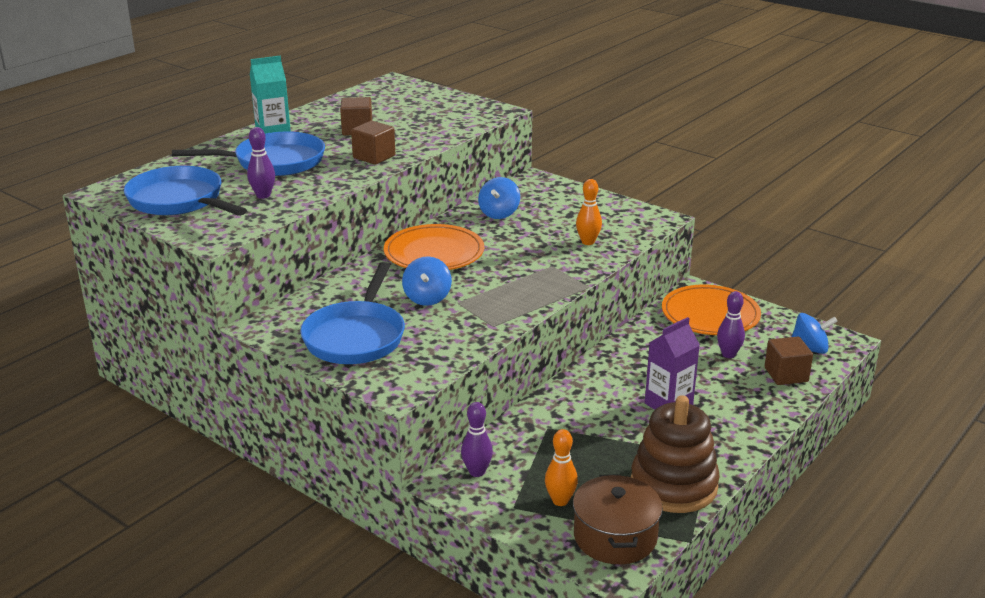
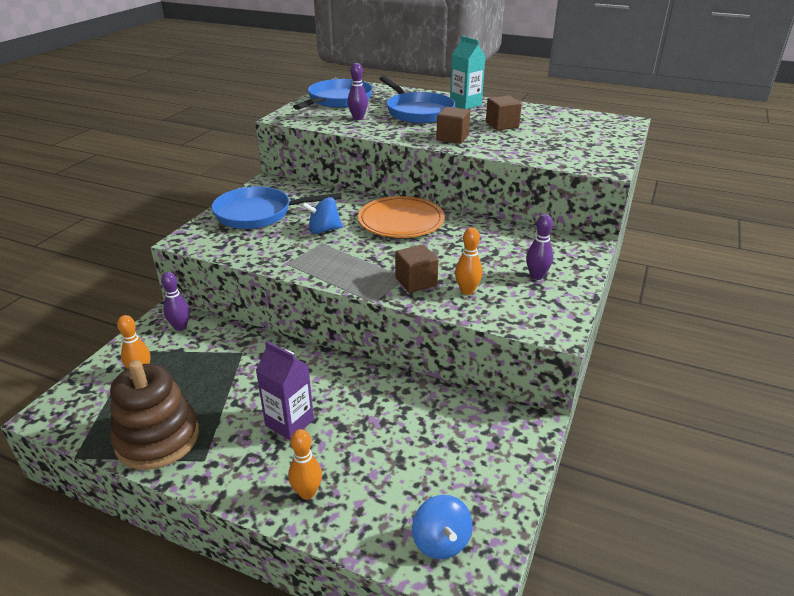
camera: 75 degrees right, 5 degrees up
blue spinning top [478,177,520,219] -> none
brown pot [573,474,663,564] -> none
orange plate [662,285,761,335] -> none
purple bowling pin [717,291,745,358] -> purple bowling pin moved to [526,214,553,280]
brown cube [765,336,813,385] -> brown cube moved to [395,244,438,293]
none -> orange bowling pin [288,429,322,500]

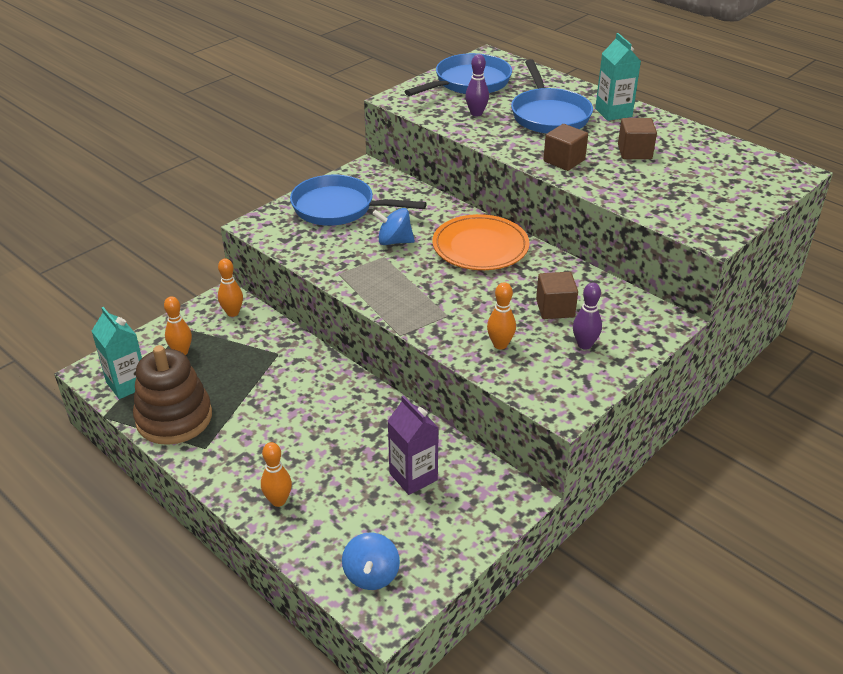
camera: 20 degrees right, 5 degrees up
purple bowling pin [161,272,190,331] -> orange bowling pin [218,258,243,317]
purple carton [256,341,314,441] -> purple carton moved to [388,395,439,495]
brown cube [395,244,438,293] -> brown cube moved to [536,272,578,319]
none -> turquoise carton [92,307,142,399]

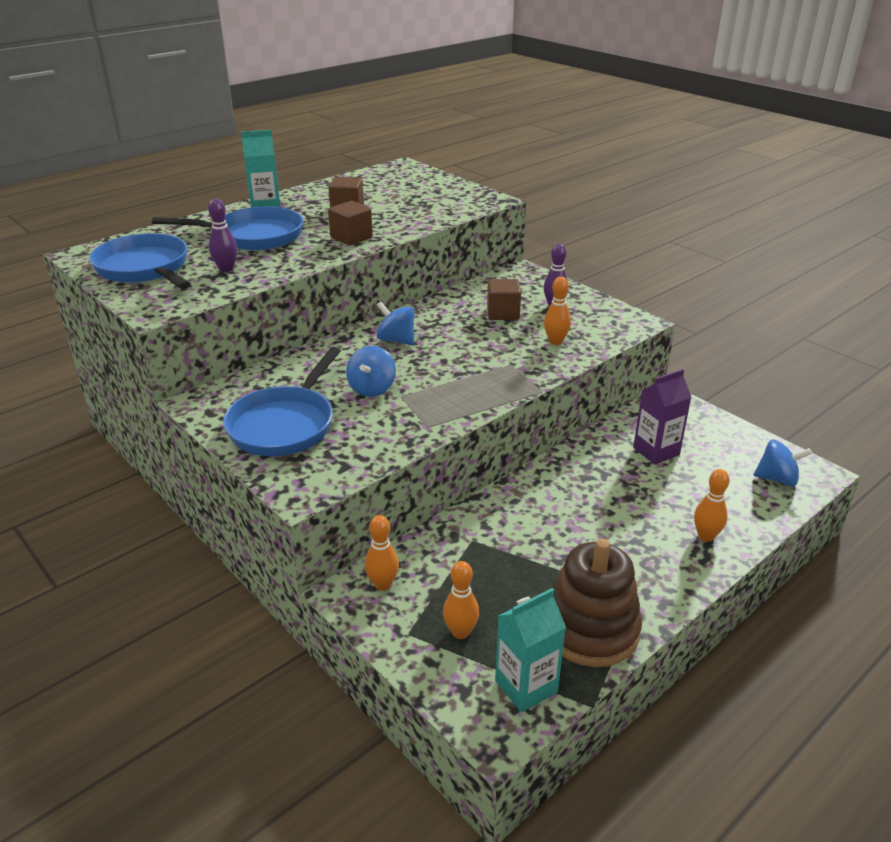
camera: 85 degrees left, 5 degrees down
orange plate [432,214,529,270] -> blue spinning top [377,301,415,345]

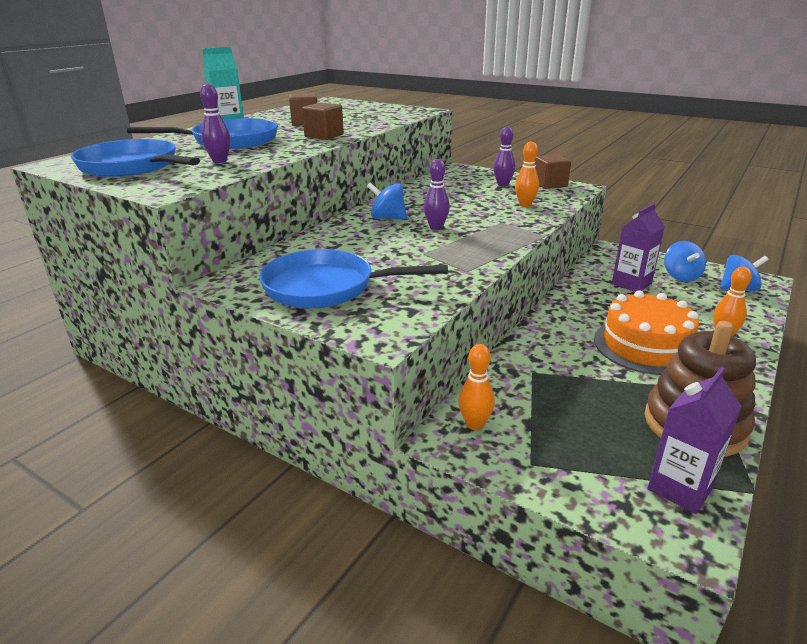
camera: 15 degrees left, 5 degrees down
blue pan [223,347,341,456] -> blue pan turned 90 degrees clockwise [259,249,448,308]
blue spinning top [346,346,396,397] -> blue spinning top moved to [664,241,706,282]
orange bowling pin [443,561,479,639] -> none
brown cube [487,279,521,320] -> brown cube moved to [535,155,571,189]
turquoise carton [495,588,566,712] -> purple carton [647,367,741,514]
none -> purple bowling pin [424,159,450,230]
none -> orange cake [594,291,699,375]

